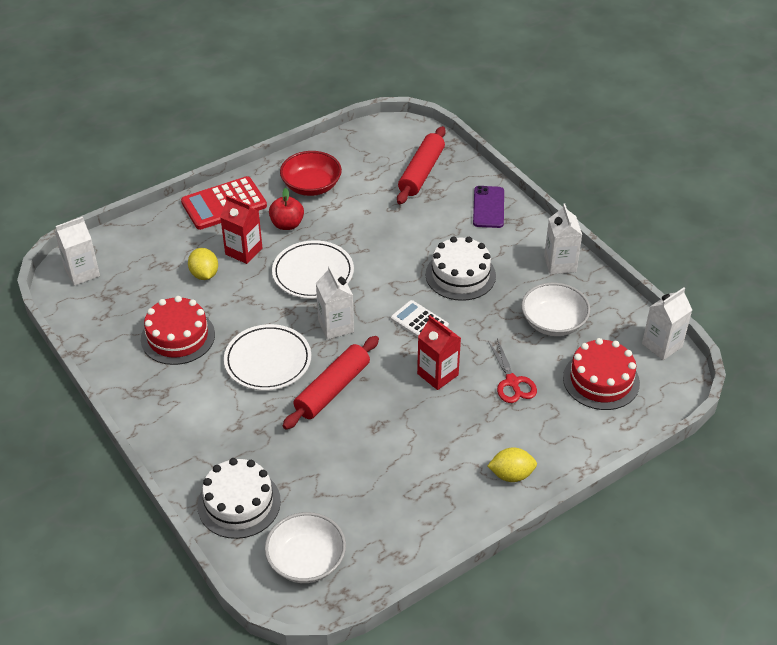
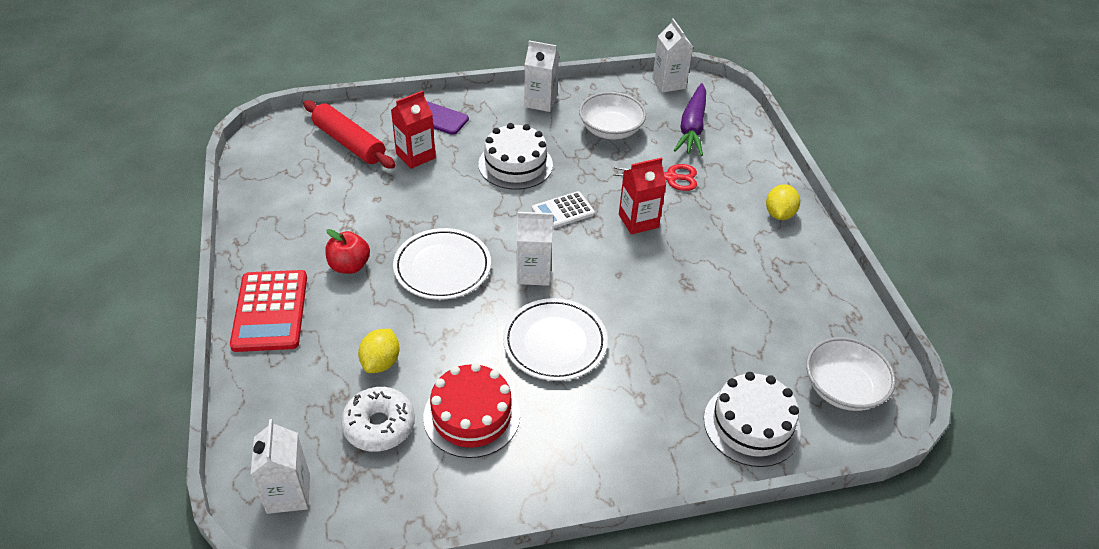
camera: 70 degrees left, 0 degrees up
yellow lemon [188,248,218,280] -> yellow lemon turned 75 degrees counterclockwise [358,329,400,373]
red carton [220,195,262,264] -> red carton moved to [391,91,436,169]
red bowl [280,151,342,196] -> none
red rolling pin [283,336,379,430] -> none
red cake [563,338,640,410] -> purple carrot [673,83,706,156]
none -> white donut [341,387,415,452]

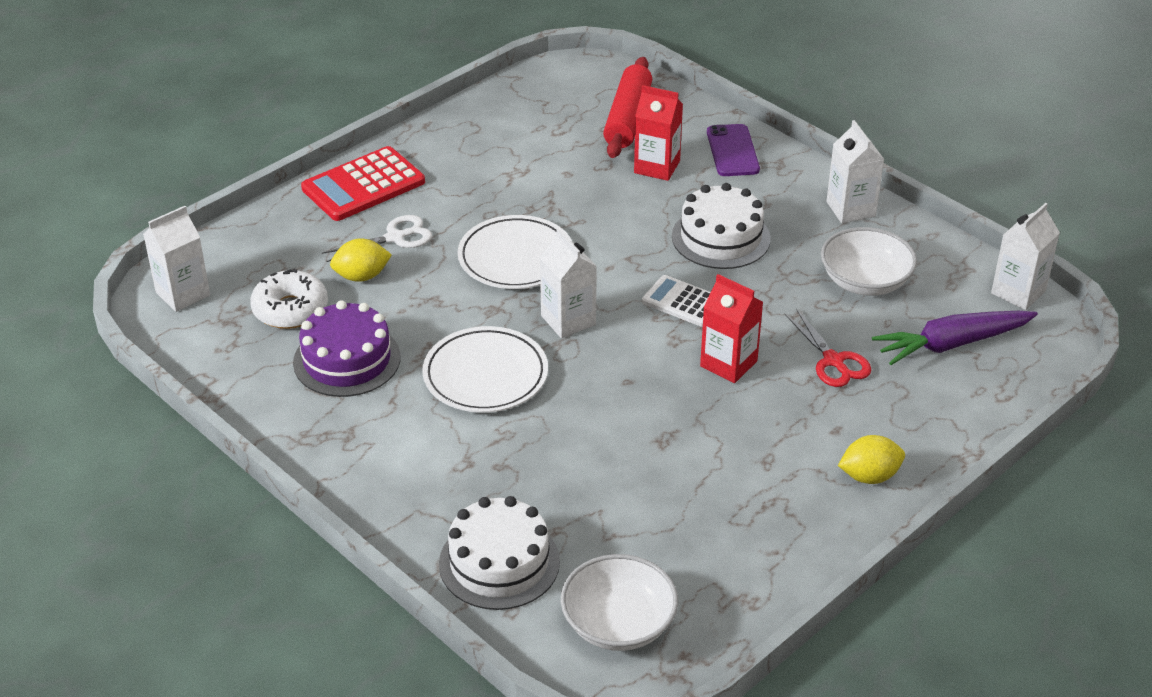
camera: 60 degrees right, 5 degrees down
red apple [325,229,370,274] -> none
red cake [423,363,520,458] -> purple cake [293,300,401,397]
none -> white scissors [322,215,432,262]

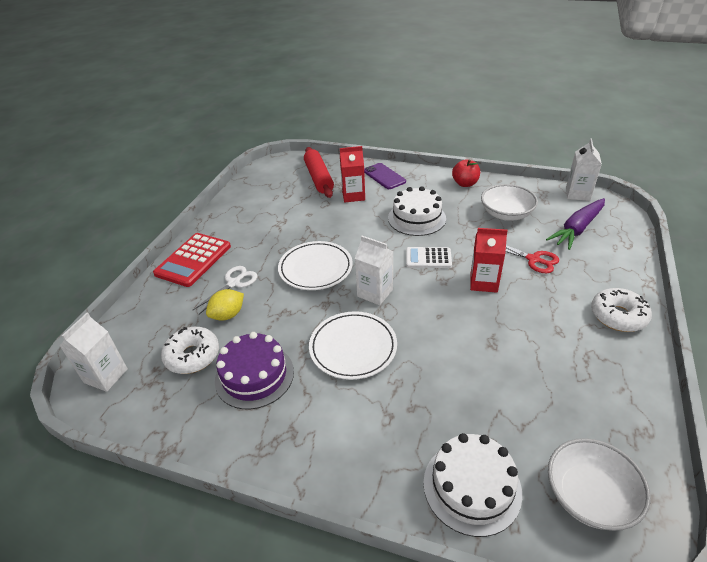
camera: 25 degrees left, 0 degrees up
white carton [827,120,885,223] -> red apple [452,159,480,187]
yellow lemon [838,435,905,484] -> white donut [591,288,652,332]

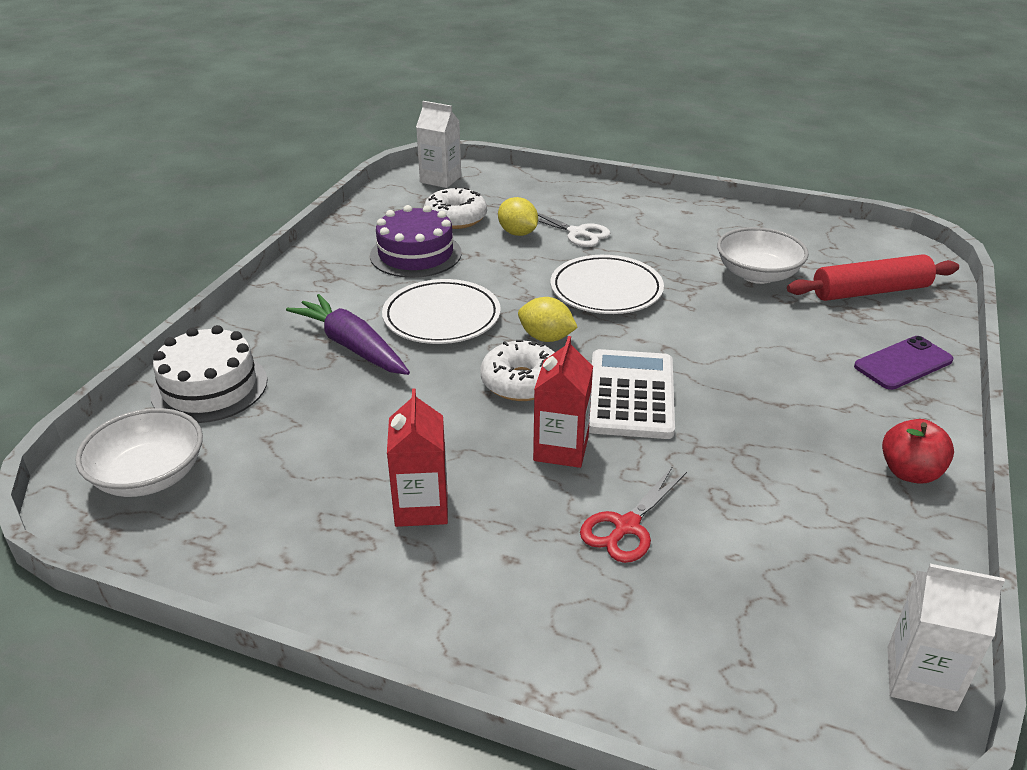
camera: 90 degrees right, 5 degrees down
red calculator [153,233,231,287] -> none
red carton [340,146,365,202] -> red carton moved to [387,389,448,527]
white carton [355,236,394,305] -> yellow lemon [518,297,578,342]
white cake [388,186,446,236] -> none
white calculator [406,247,452,268] -> white calculator [589,349,675,439], size x1.61
white bowl [481,184,538,221] -> white bowl moved to [717,227,809,284]
purple carrot [546,198,605,250] -> purple carrot moved to [286,294,410,375]
white donut [591,288,652,332] -> white donut moved to [481,340,555,401]

